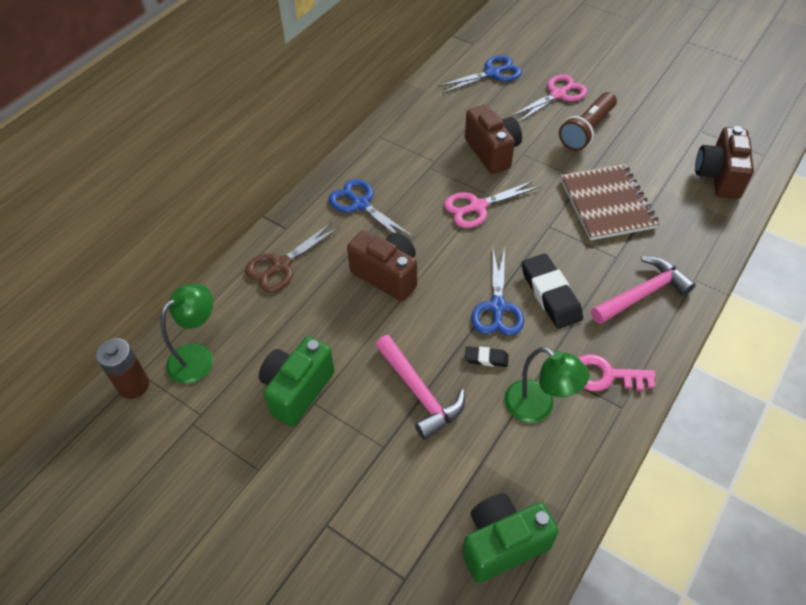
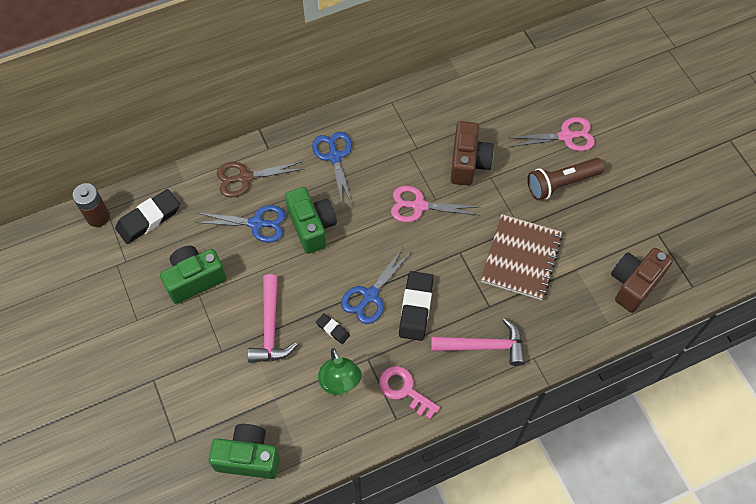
camera: 30 degrees right, 10 degrees up
green lamp [161,284,213,384] -> black eraser [115,189,180,244]
brown camera [347,231,417,302] -> green camera [285,187,337,254]
blue scissors [438,55,522,93] -> blue scissors moved to [195,205,286,243]

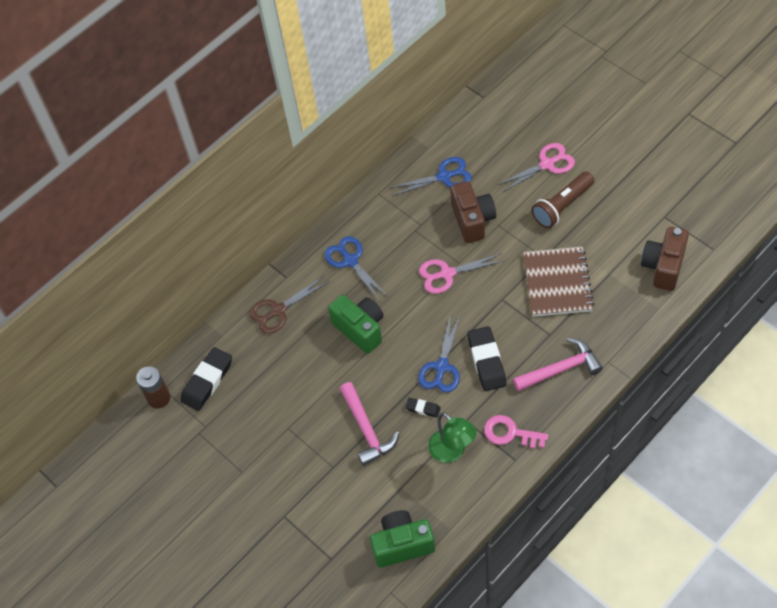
camera: 15 degrees left, 5 degrees down
green camera [160,246,227,304] -> none
blue scissors [195,205,286,243] -> blue scissors moved to [390,157,471,196]

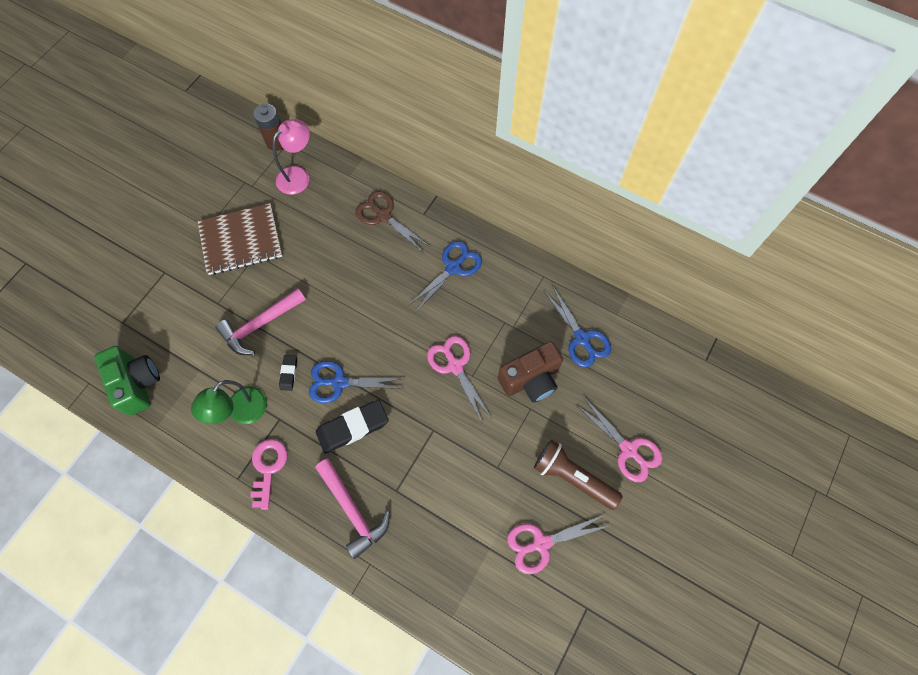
camera: 70 degrees right, 10 degrees up
black eraser [181,347,232,411] -> pink lamp [273,119,310,195]
green camera [328,295,384,354] -> none
brown notebook [523,247,594,317] -> brown notebook moved to [198,203,282,275]
brown camera [641,227,689,291] -> none
none -> pink scissors [507,515,608,574]

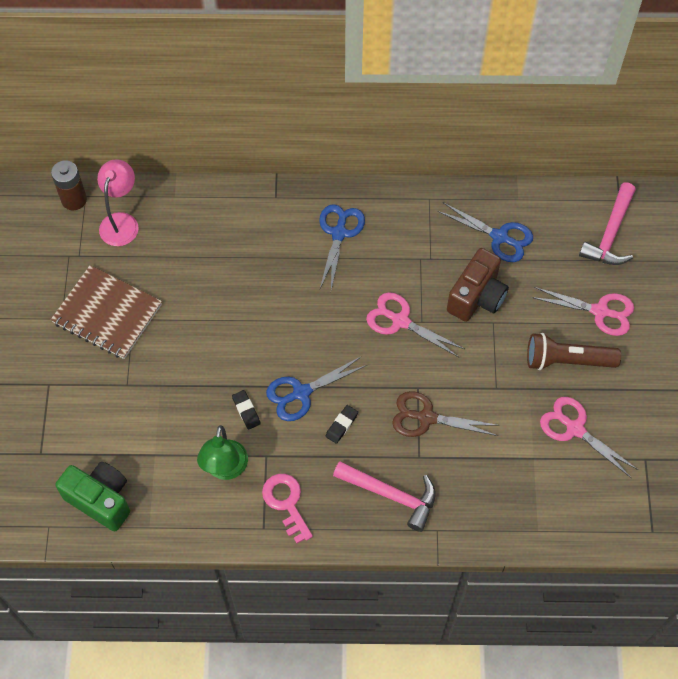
camera: 30 degrees left, 5 degrees down
brown notebook [198,203,282,275] -> brown notebook turned 75 degrees clockwise [51,265,162,359]
pink hammer [215,288,306,355] -> pink hammer moved to [579,182,636,265]
black eraser [316,399,389,454] -> black eraser [325,405,358,444], size x0.51
brown scissors [355,191,430,253] -> brown scissors moved to [392,391,500,437]
pink scissors [507,515,608,574] -> pink scissors turned 90 degrees clockwise [540,397,638,478]

